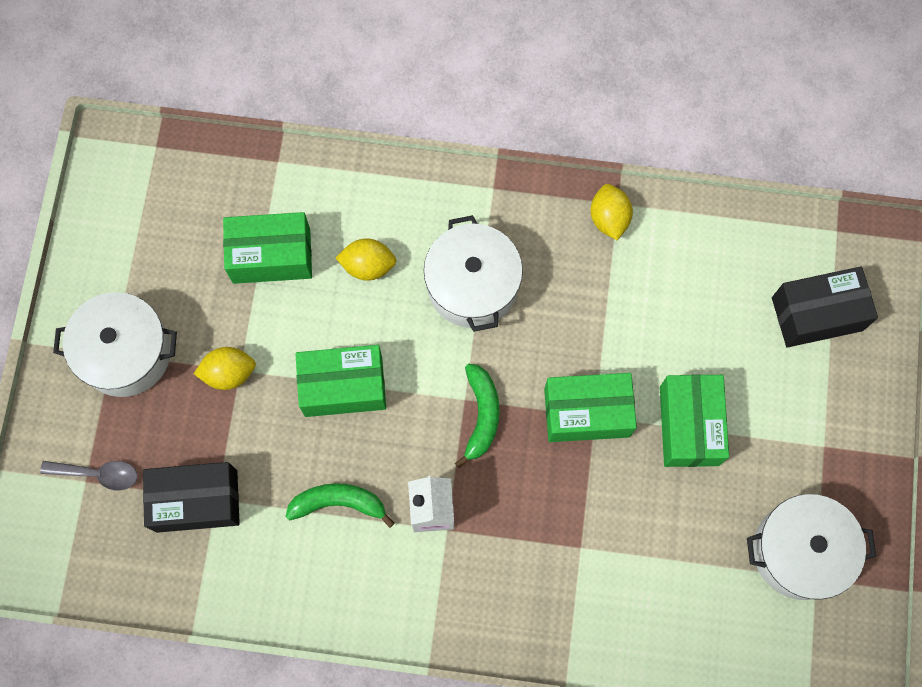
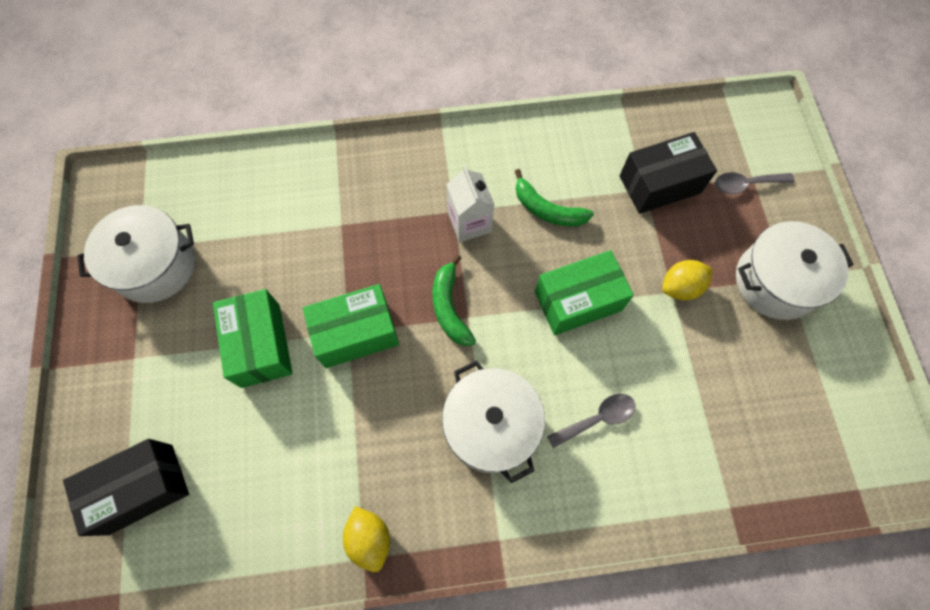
camera: 165 degrees right, 5 degrees down
green box [223,212,312,284] -> none
green banana [285,483,395,528] -> green banana turned 45 degrees clockwise [515,169,594,227]
yellow lemon [336,238,396,281] -> grey spoon [547,394,636,448]

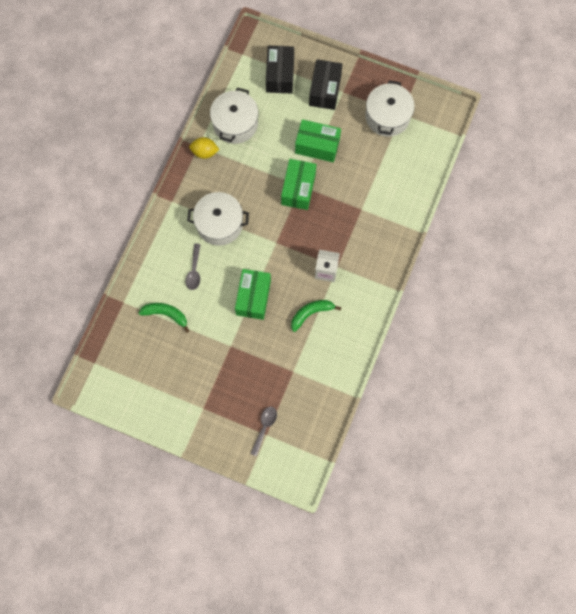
camera: 120 degrees right, 5 degrees up
green banana [433,254,476,346] -> green banana moved to [139,303,189,333]
black box [619,132,717,214] -> black box moved to [309,59,343,110]
yellow lemon [662,260,713,301] -> none
white pot [736,221,854,320] -> white pot moved to [210,87,258,144]

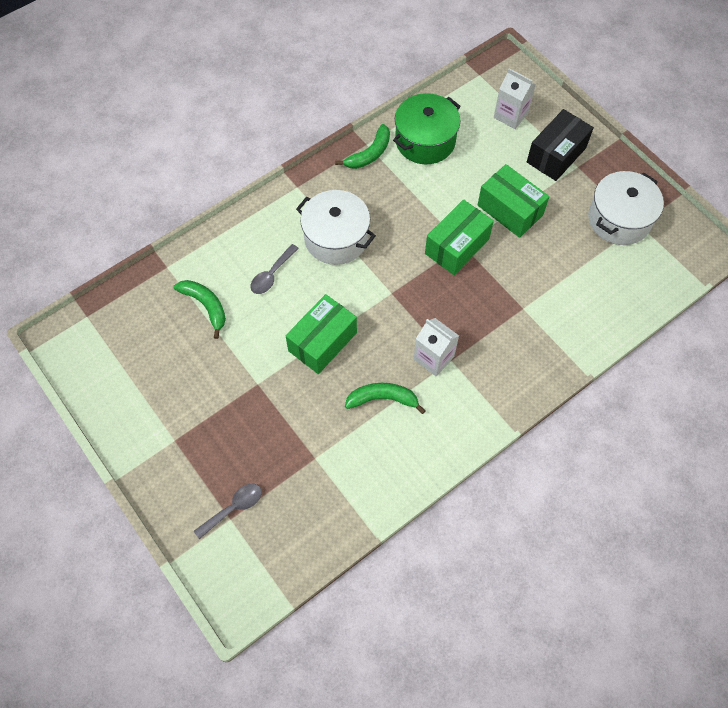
camera: 30 degrees right, 10 degrees down
yellow lemon [189,137,219,159] -> green banana [335,124,390,169]
white pot [210,87,258,144] -> green pot [393,93,461,164]
black box [266,46,294,93] -> white carton [494,68,536,129]

